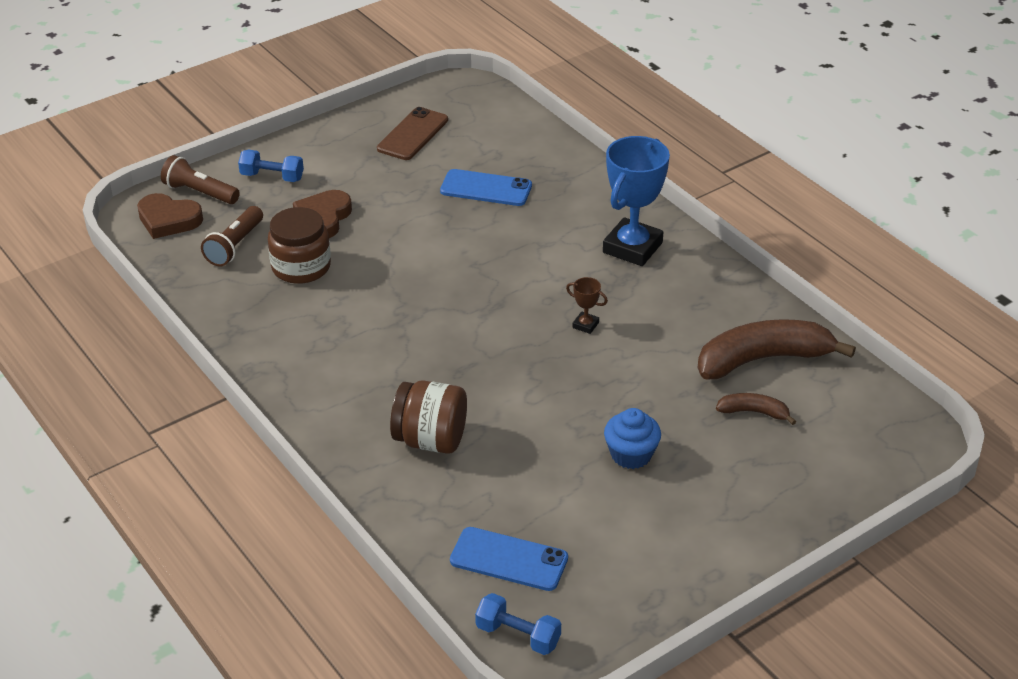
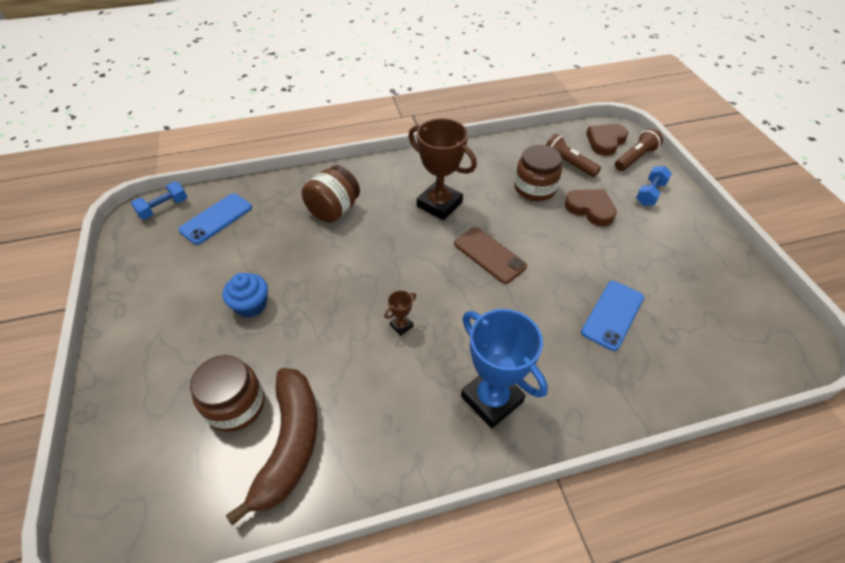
camera: 110 degrees right, 10 degrees up
brown phone [377,107,448,160] -> brown phone moved to [454,227,527,284]
brown banana [716,393,796,425] -> brown jar [190,355,265,432]
none -> brown trophy [408,118,477,220]

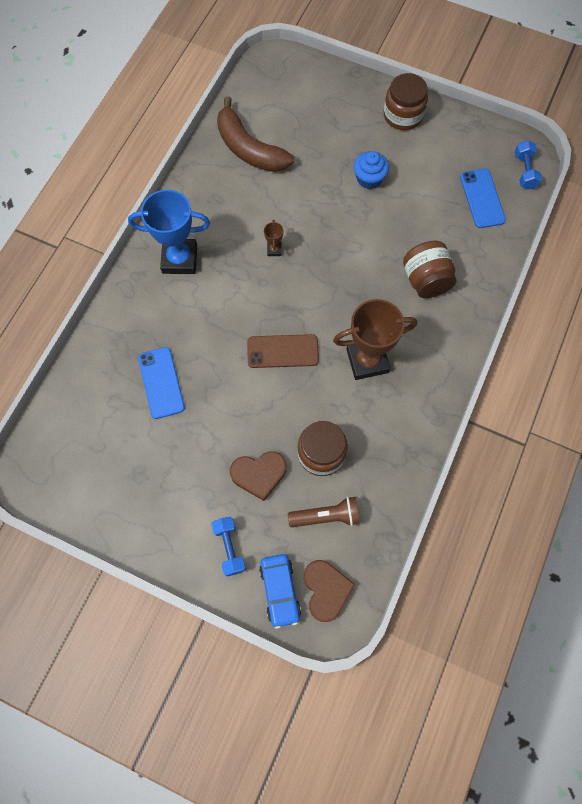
camera: 130 degrees right, 20 degrees up
brown jar [190,355,265,432] -> brown jar moved to [384,73,428,130]
brown flashlight [615,128,663,171] -> blue car [259,554,301,629]

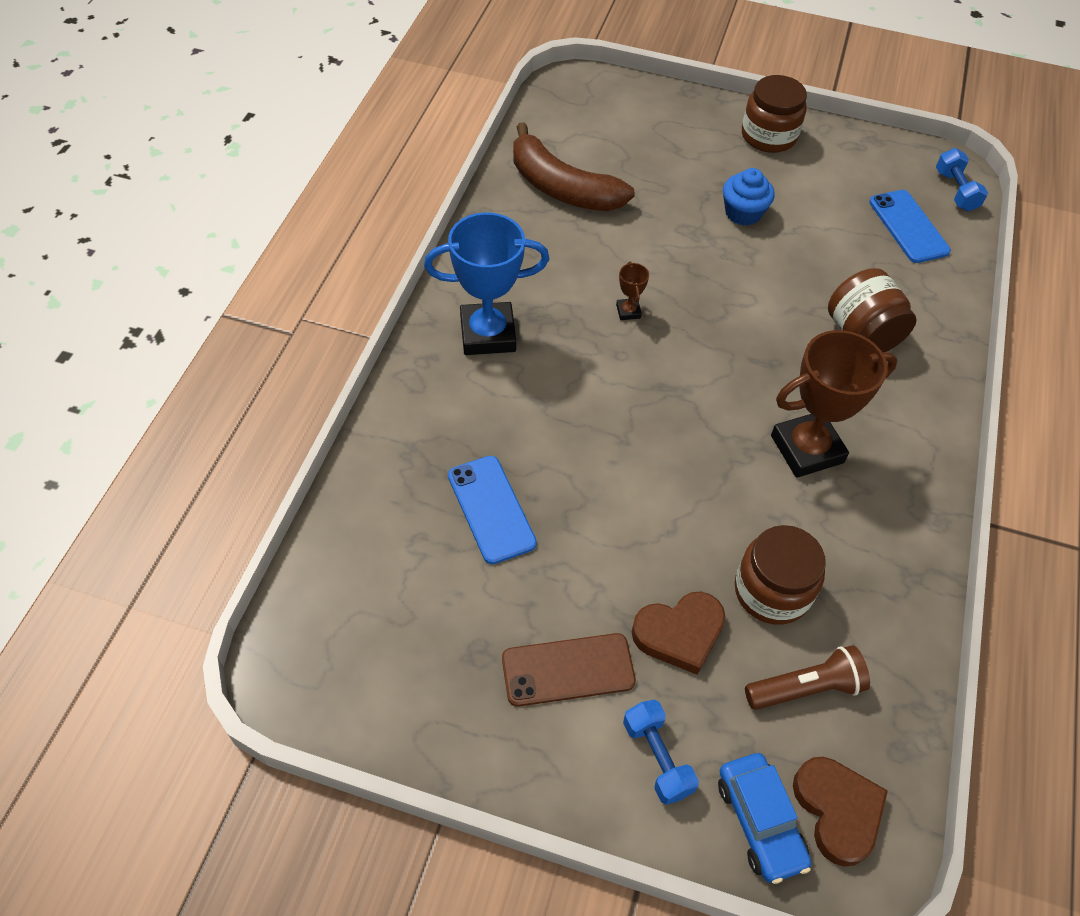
camera: 10 degrees left, 15 degrees down
brown phone [247,334,319,368] -> brown phone moved to [502,633,636,707]

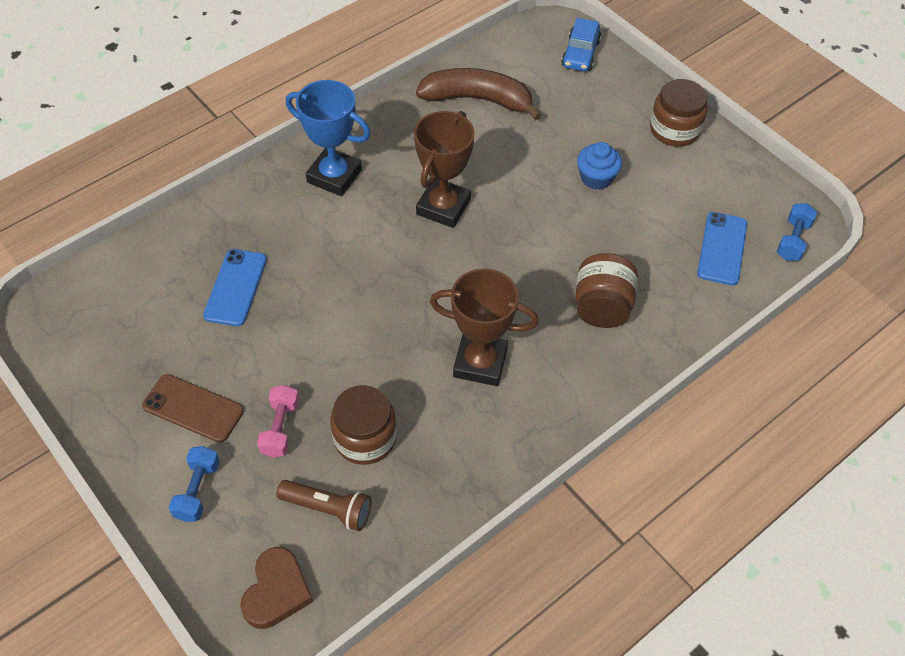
camera: 35 degrees right, 0 degrees up
brown banana [513,122,635,211] -> brown banana turned 120 degrees clockwise [416,68,542,120]
brown trophy [616,262,649,320] -> brown trophy [414,111,475,228], size x2.36
brown heart [632,592,726,675] -> pink dumbbell [257,385,299,458]
blue car [718,753,811,884] -> blue car moved to [561,18,601,71]

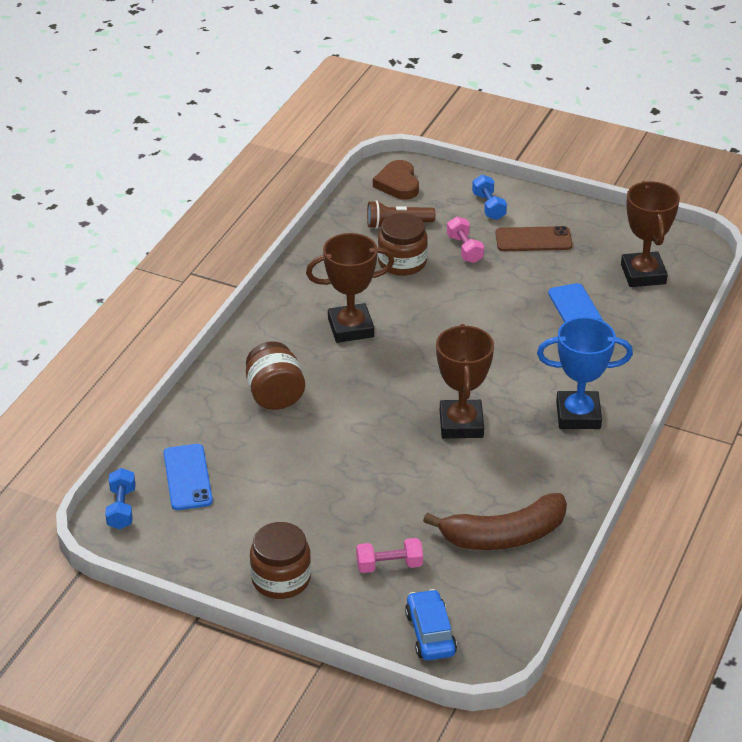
camera: 155 degrees right, 15 degrees down
blue cupcake [577,142,622,190] -> none
none -> pink dumbbell [356,538,423,573]
none -> brown trophy [621,181,680,287]

